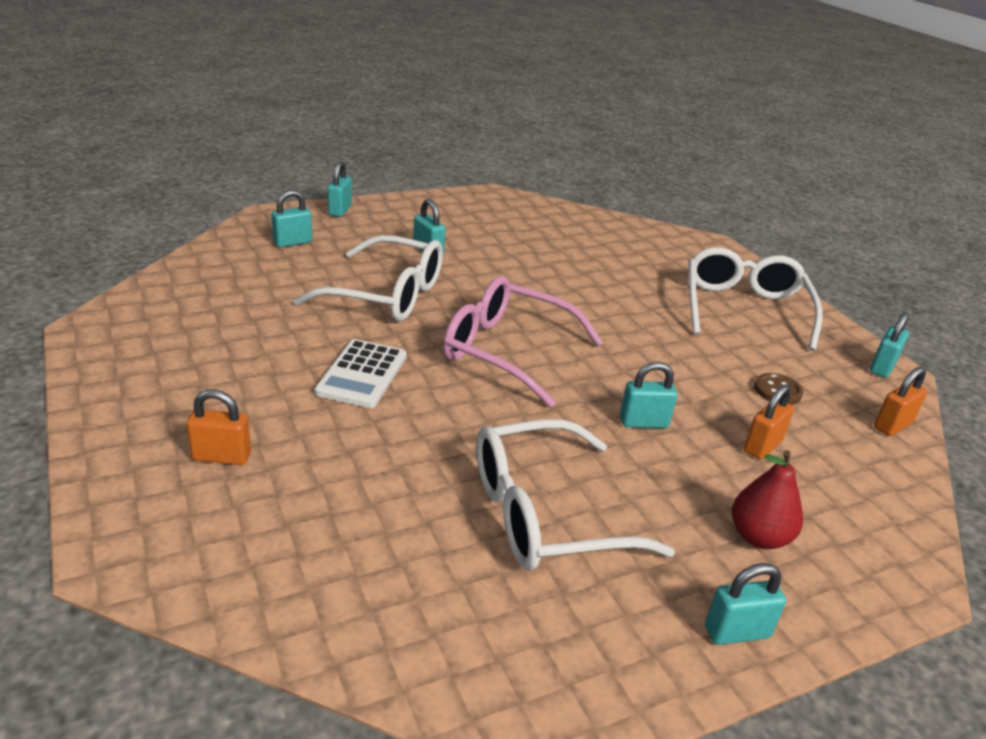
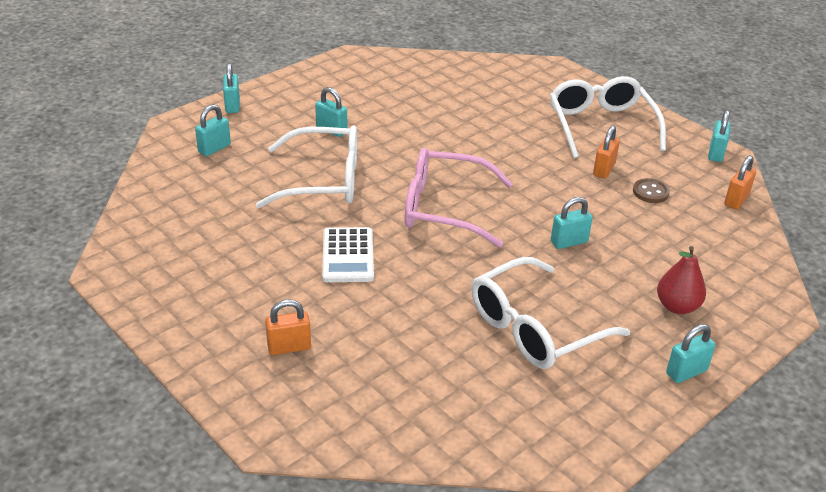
camera: 15 degrees left, 5 degrees up
orange padlock [744,384,794,460] -> orange padlock moved to [593,125,620,178]

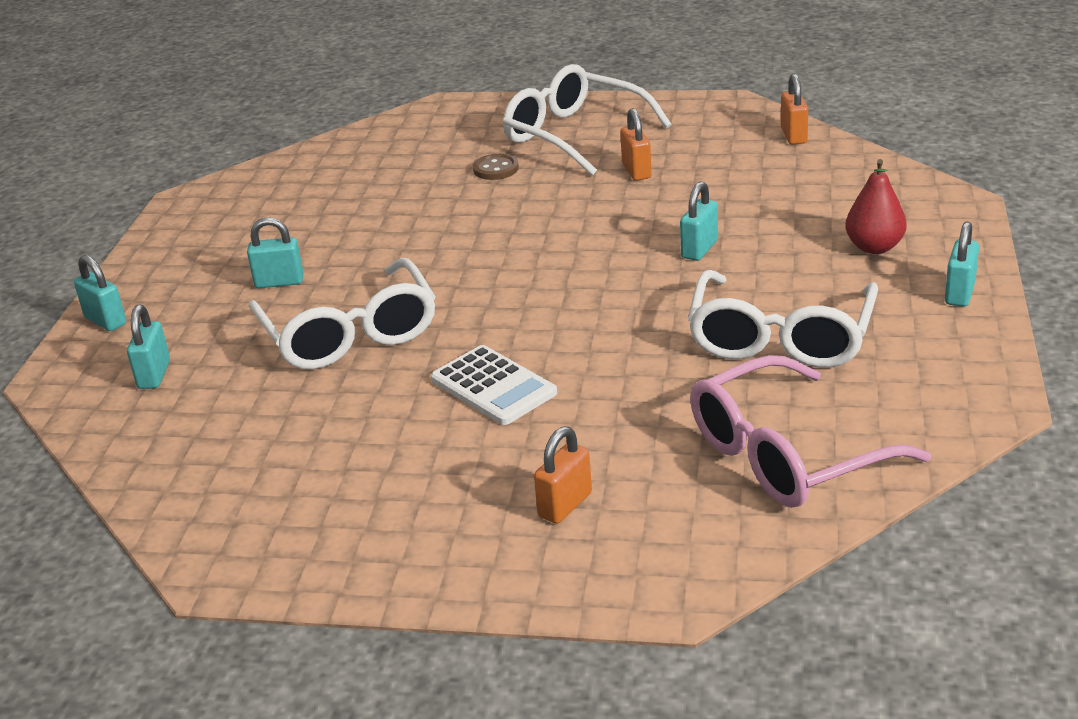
camera: 35 degrees left, 5 degrees down
white glasses [256,125,358,208] -> white glasses turned 105 degrees clockwise [248,258,436,369]
pink glasses [405,147,513,247] -> pink glasses moved to [690,355,931,508]
brown button [633,178,670,203] -> brown button moved to [473,154,519,180]
turquoise padlock [708,110,731,162] -> none

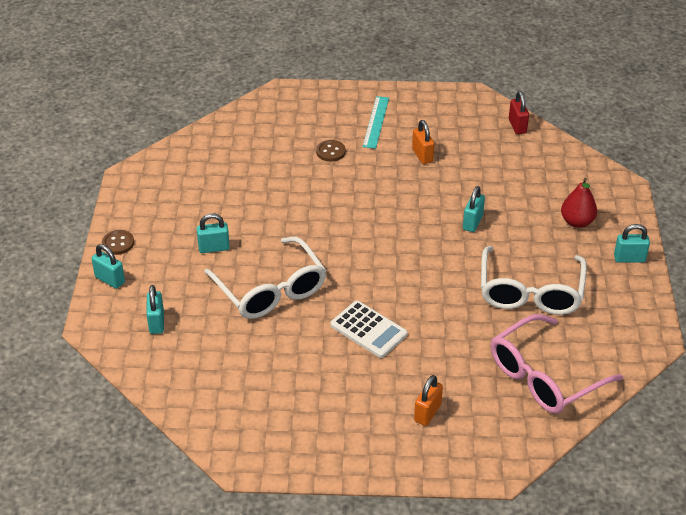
camera: 10 degrees left, 10 degrees up
white glasses [503,64,671,176] -> turquoise ruler [362,96,389,149]
orange padlock [781,74,808,145] -> red padlock [509,91,529,134]
turquoise padlock [945,221,979,307] -> turquoise padlock turned 75 degrees clockwise [614,224,650,263]
none -> brown button [102,230,134,255]

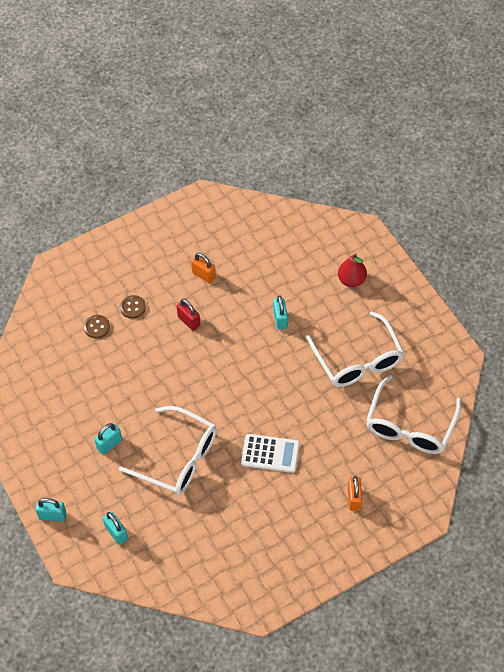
camera: 30 degrees left, 15 degrees up
brown button [102,230,134,255] -> brown button moved to [84,315,110,339]
turquoise ruler [362,96,389,149] -> none
pink glasses [491,314,623,414] -> white glasses [366,375,461,454]
red padlock [509,91,529,134] -> red padlock moved to [177,299,201,331]
turquoise padlock [614,224,650,263] -> none

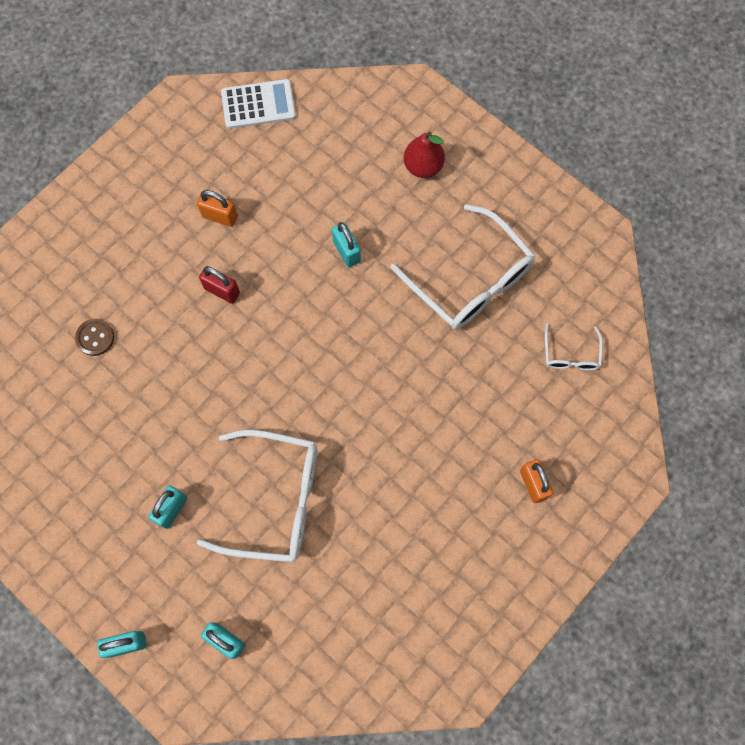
camera: 20 degrees left, 15 degrees up
brown button [120,295,146,319] -> none
white calculator [241,434,300,473] -> white calculator moved to [221,79,296,129]
white glasses [366,375,461,454] -> white glasses [545,324,603,370], size x0.48

